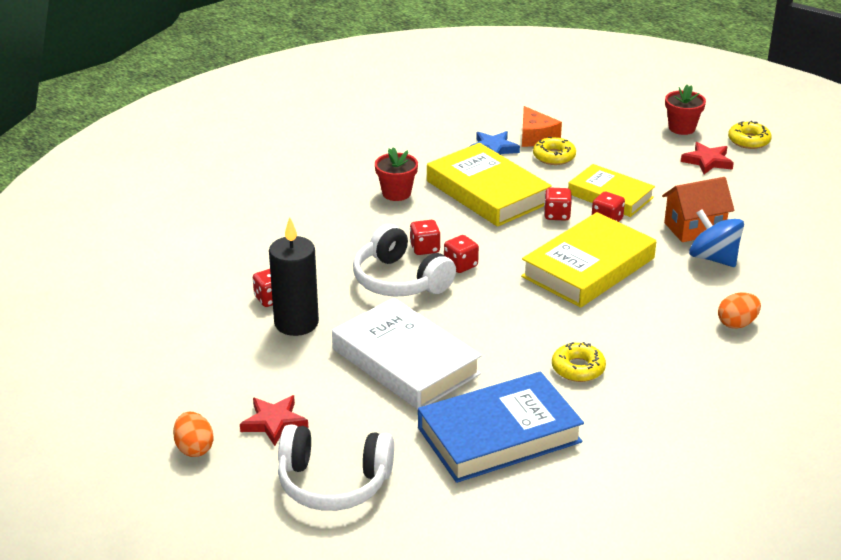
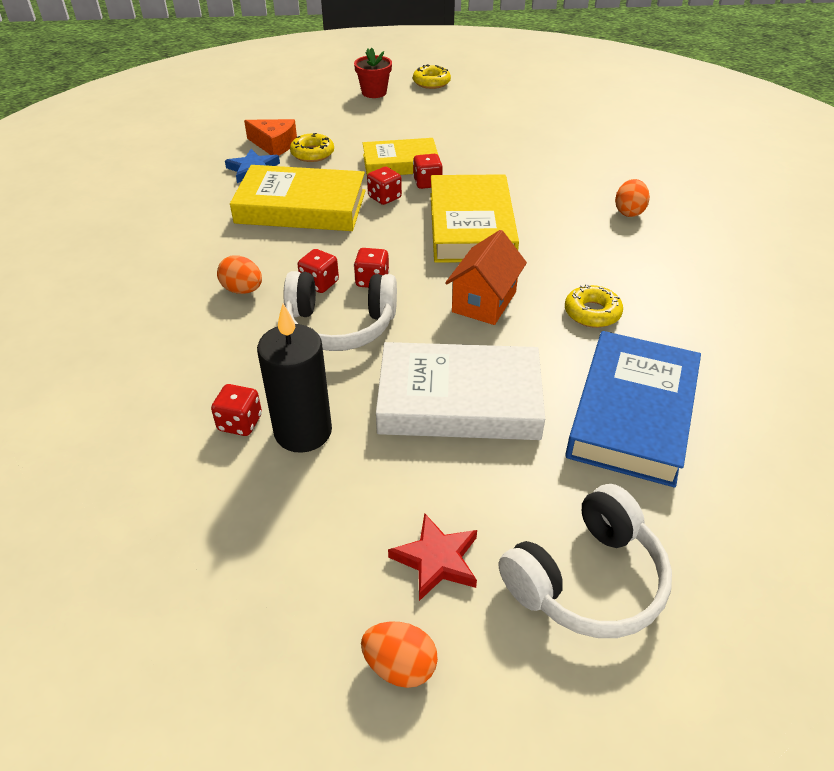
camera: 45 degrees left, 10 degrees up
red flower pot [375,147,418,201] -> none
orange house [662,177,734,242] -> orange house moved to [445,230,527,325]
red star [681,142,734,174] -> none
blue spinning top [689,209,744,267] -> none
none -> orange egg [217,255,262,294]

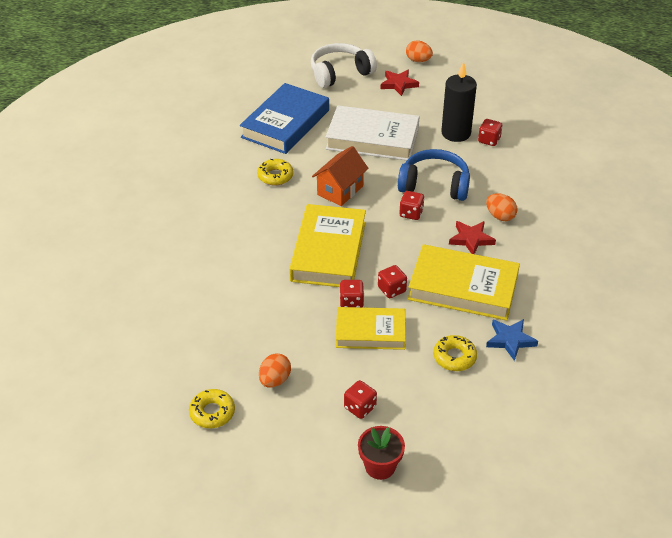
camera: 170 degrees left, 0 degrees up
orange cheese [244,119,297,155] -> none
white headphones [283,271,397,351] -> blue headphones [398,149,470,201]
red dice [298,249,339,293] -> red dice moved to [344,380,377,419]
yellow donut [413,64,451,89] -> yellow donut moved to [189,389,235,428]
orange egg [615,179,650,217] -> orange egg moved to [259,353,291,388]
none -> red star [449,221,496,254]

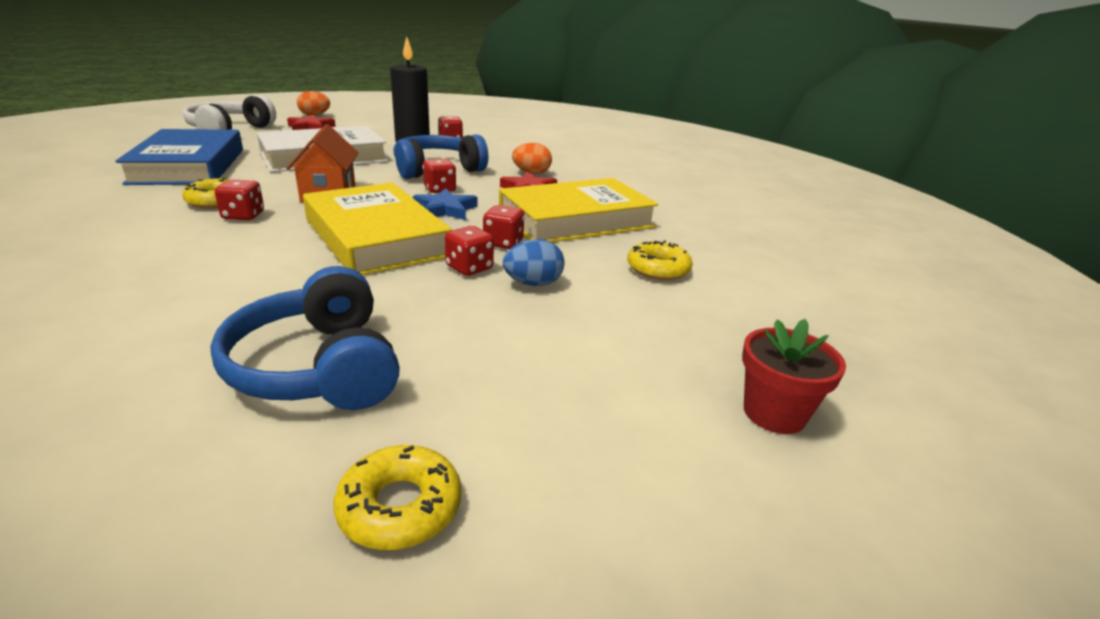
camera: 45 degrees left, 15 degrees down
orange egg [259,353,291,388] -> none
yellow book [336,307,406,350] -> blue egg [503,239,565,286]
red dice [344,380,377,419] -> red dice moved to [215,179,264,220]
blue star [486,319,538,361] -> blue star moved to [413,188,478,220]
none -> blue headphones [210,266,400,410]

